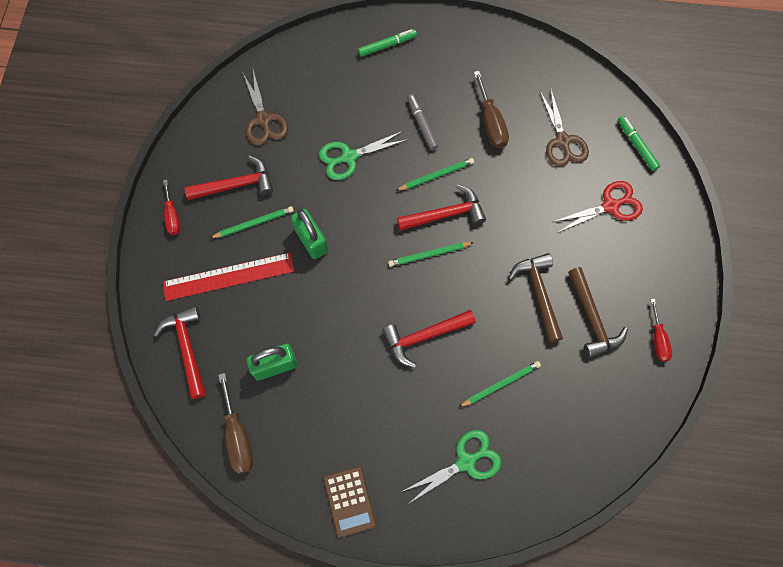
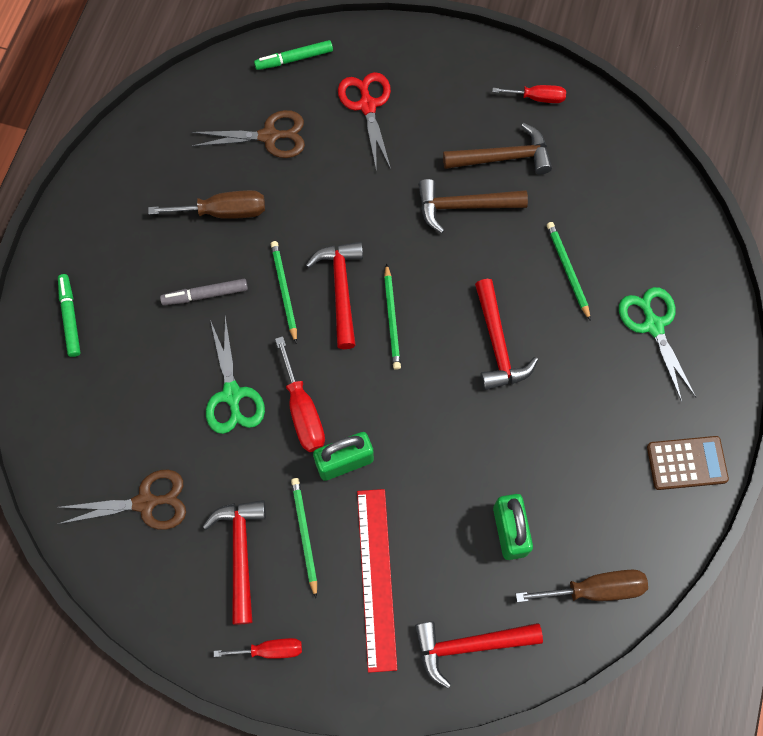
camera: 80 degrees left, 0 degrees up
none -> red screwdriver [275,336,325,452]

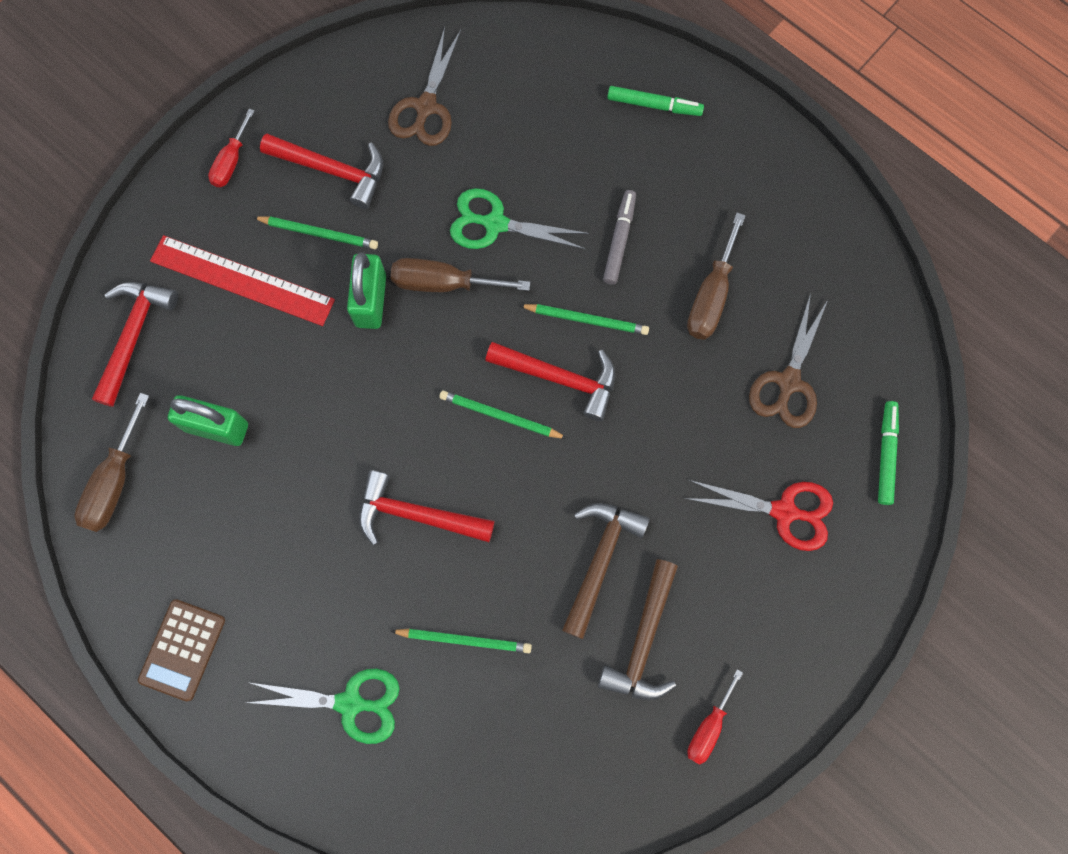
camera: 115 degrees right, 5 degrees up
red screwdriver [275,336,325,452] -> brown screwdriver [391,258,530,292]

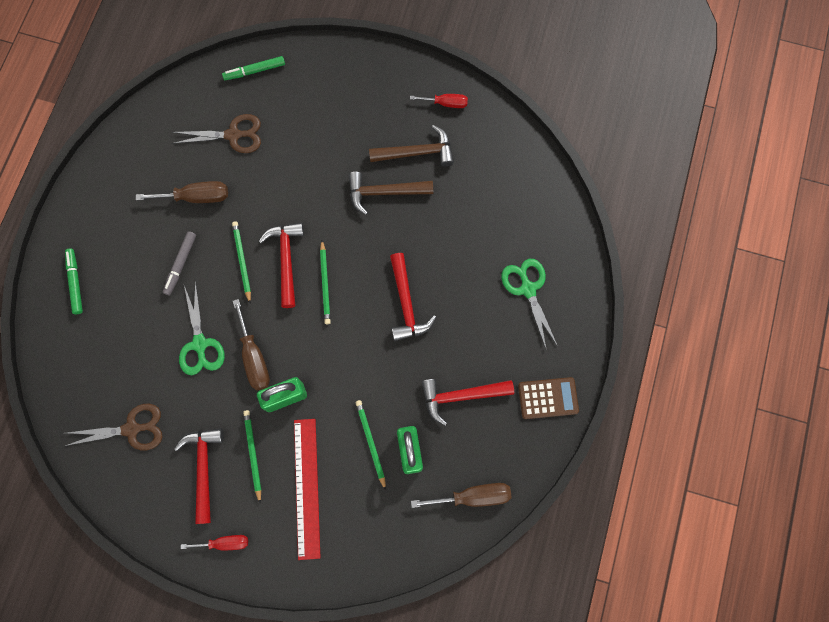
camera: 115 degrees left, 0 degrees up
red hammer [92,282,178,407] -> red hammer moved to [422,379,514,426]
green pencil [391,629,532,653] -> green pencil moved to [355,400,386,491]
grey marker [603,190,636,285] -> grey marker turned 60 degrees counterclockwise [163,231,196,295]
red scissors [684,480,833,551] -> none

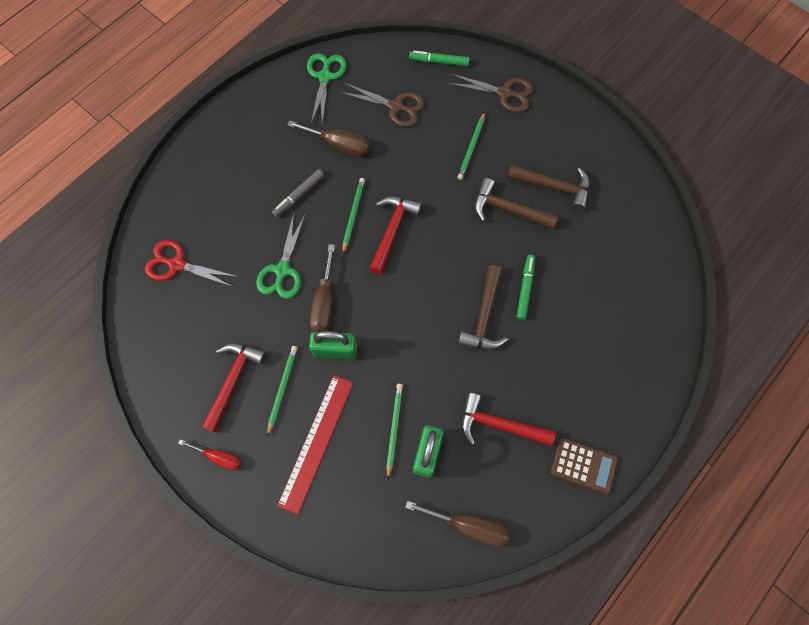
camera: 25 degrees right, 5 degrees down
green marker [65,249,83,314] -> green marker moved to [517,255,535,320]
brown scissors [65,404,163,450] -> brown scissors moved to [448,74,533,112]
green pencil [320,240,331,324] -> green pencil moved to [458,112,485,180]
red hammer [390,253,437,341] -> brown hammer [458,265,508,350]
red screwdriver [410,94,468,108] -> none
green scissors [501,259,558,351] -> green scissors moved to [307,53,346,124]
none -> red scissors [145,240,238,287]

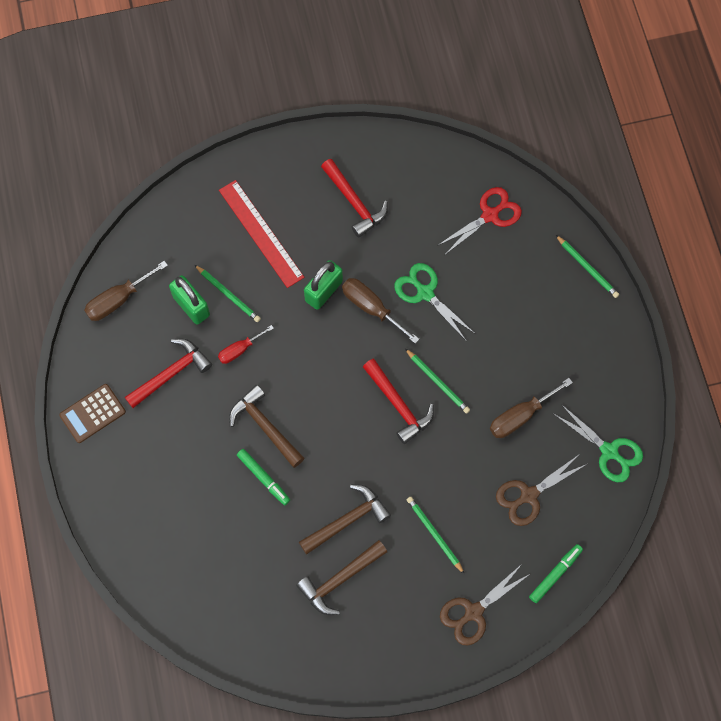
camera: 125 degrees right, 0 degrees up
red screwdriver [178,439,242,470] -> red screwdriver moved to [218,325,274,364]
green pencil [267,346,298,437] -> green pencil moved to [556,235,619,298]
grey marker [272,169,324,217] -> none

